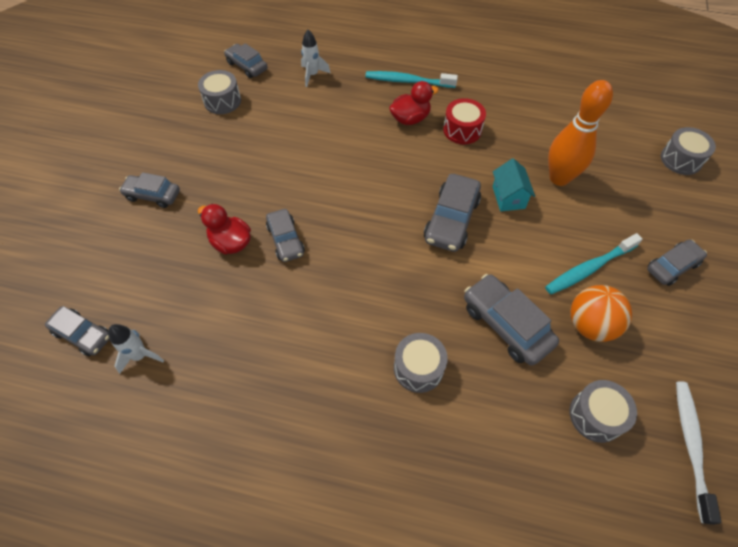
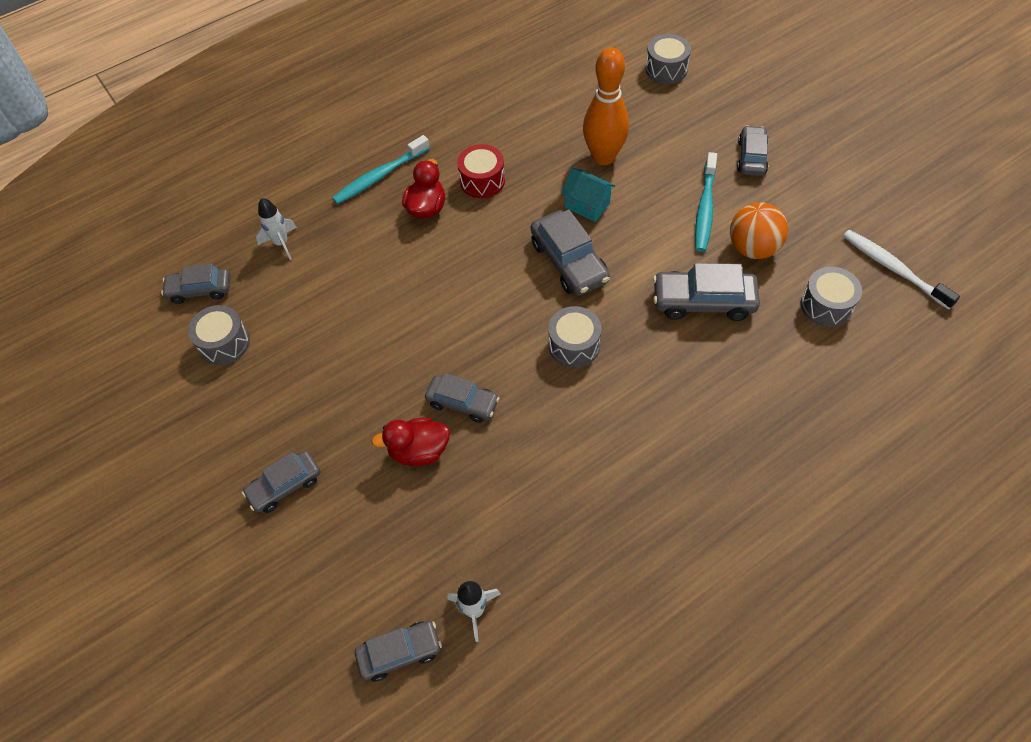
camera: 45 degrees left, 0 degrees up
grey drum [394,333,448,393] -> grey drum moved to [548,306,602,368]

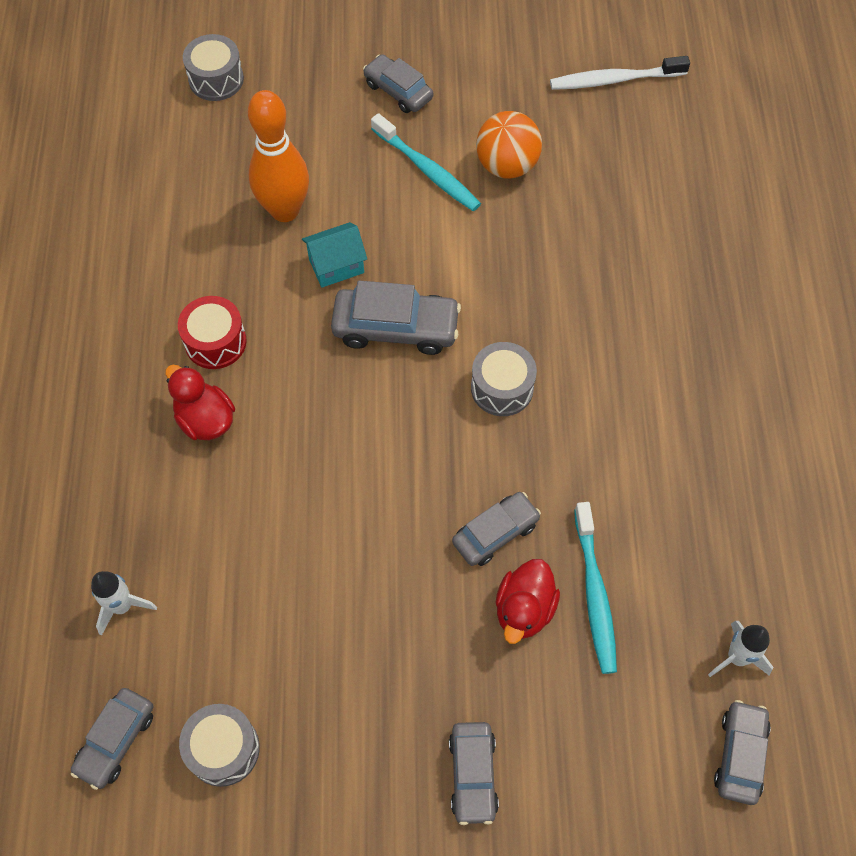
camera: 60 degrees left, 5 degrees up
turquoise toothbrush [332,135,430,204] -> turquoise toothbrush moved to [574,502,617,674]
grey car [653,263,760,321] -> none
grey drum [801,267,862,327] -> none

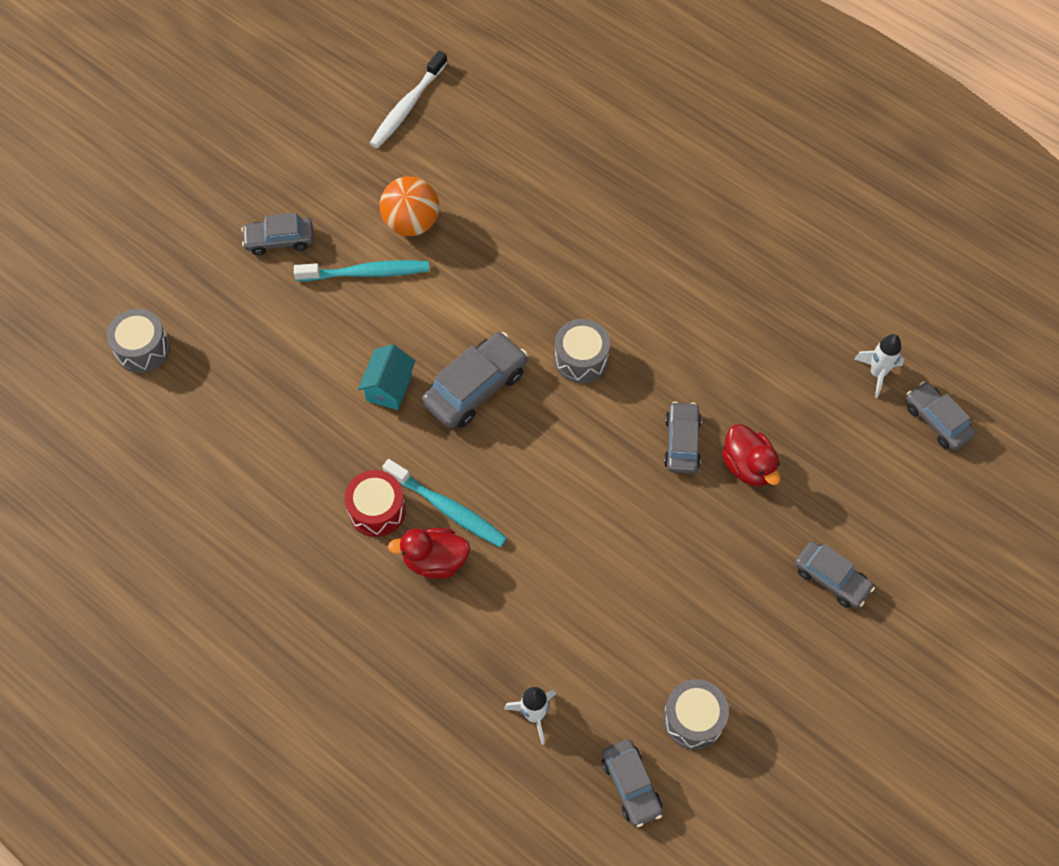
camera: 50 degrees left, 0 degrees up
orange bowling pin [248,90,309,222] -> none
turquoise toothbrush [574,502,617,674] -> turquoise toothbrush moved to [382,459,507,547]

